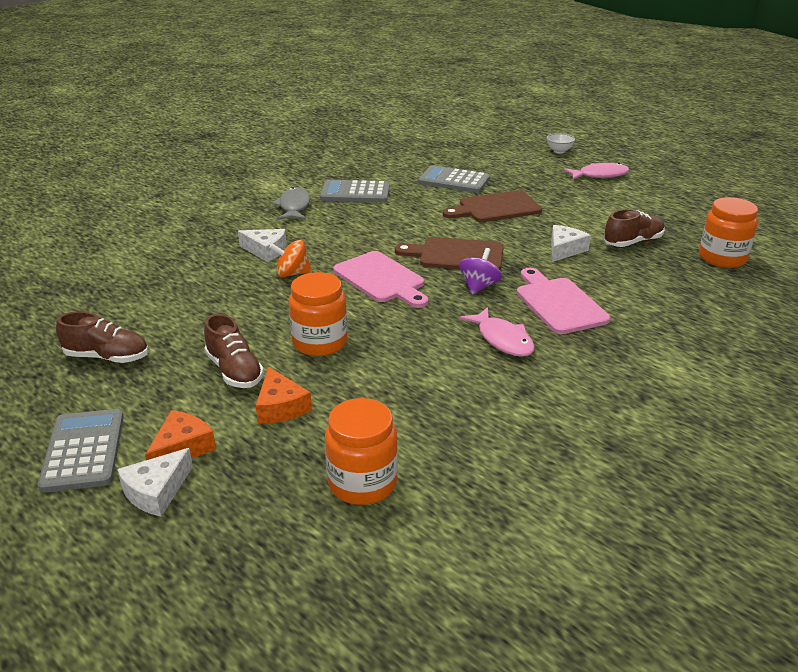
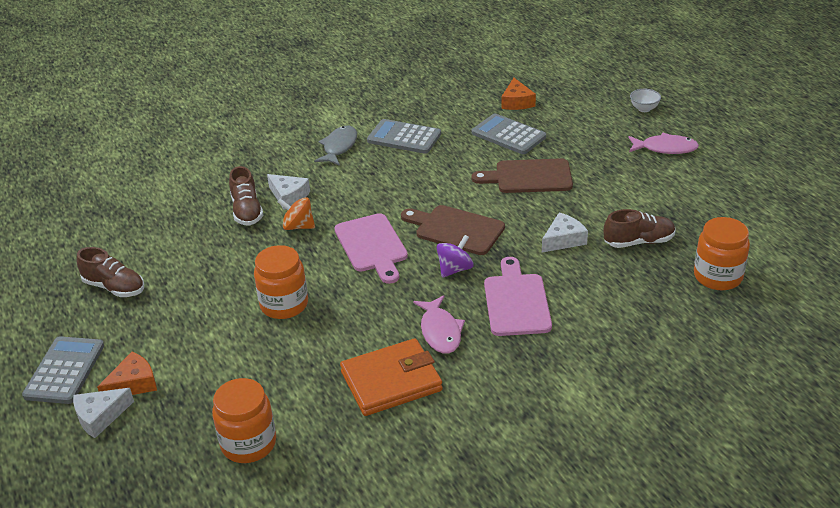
camera: 20 degrees right, 5 degrees up
brown shoe [204,314,264,388] -> brown shoe moved to [229,166,264,226]
orange cheese [256,367,312,424] -> orange cheese moved to [501,78,536,110]
none -> orange wallet [340,338,443,416]

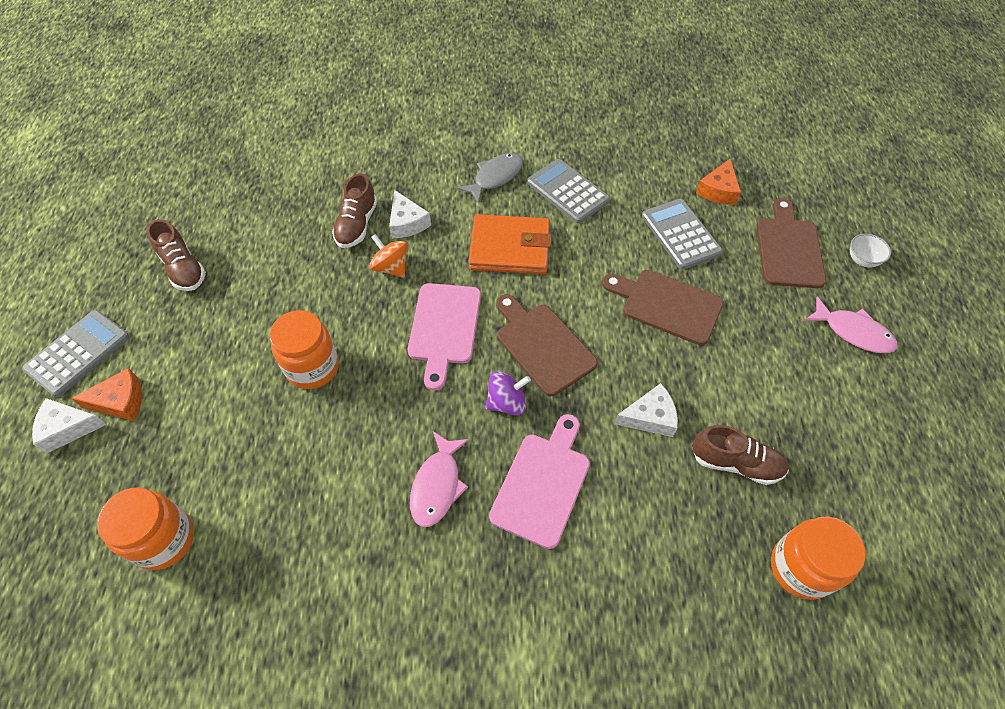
camera: 25 degrees right, 20 degrees up
orange wallet [340,338,443,416] -> orange wallet moved to [468,214,552,274]
none -> brown cutting board [756,198,826,288]

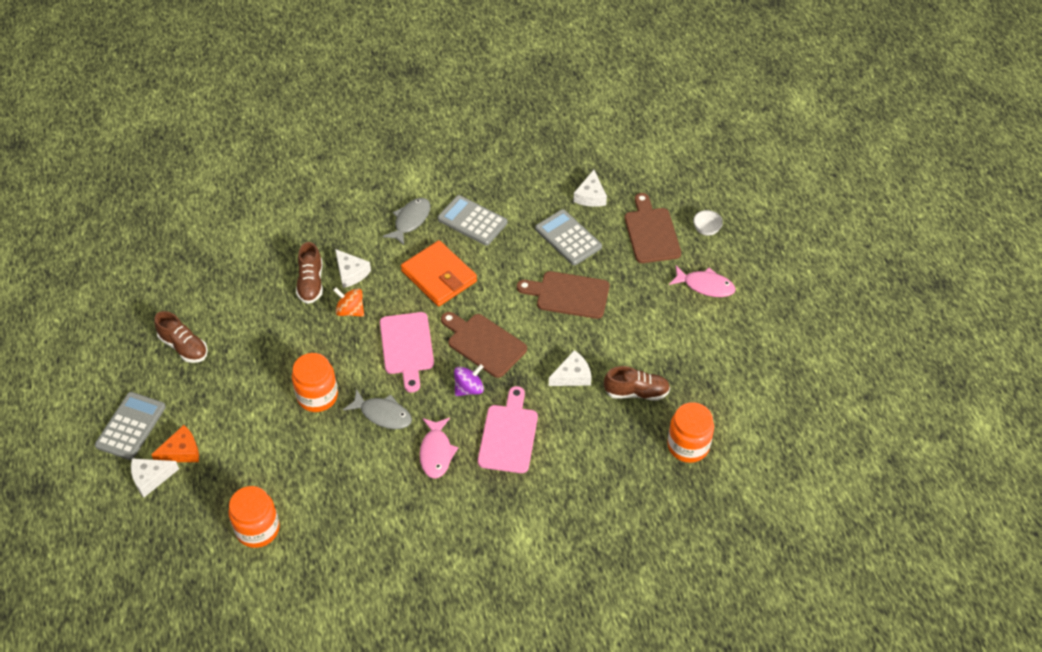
camera: 15 degrees left, 5 degrees down
orange wallet [468,214,552,274] -> orange wallet turned 60 degrees clockwise [401,240,477,306]
orange cheese [696,159,741,205] -> white cheese [573,170,607,207]
none -> grey fish [343,389,412,429]

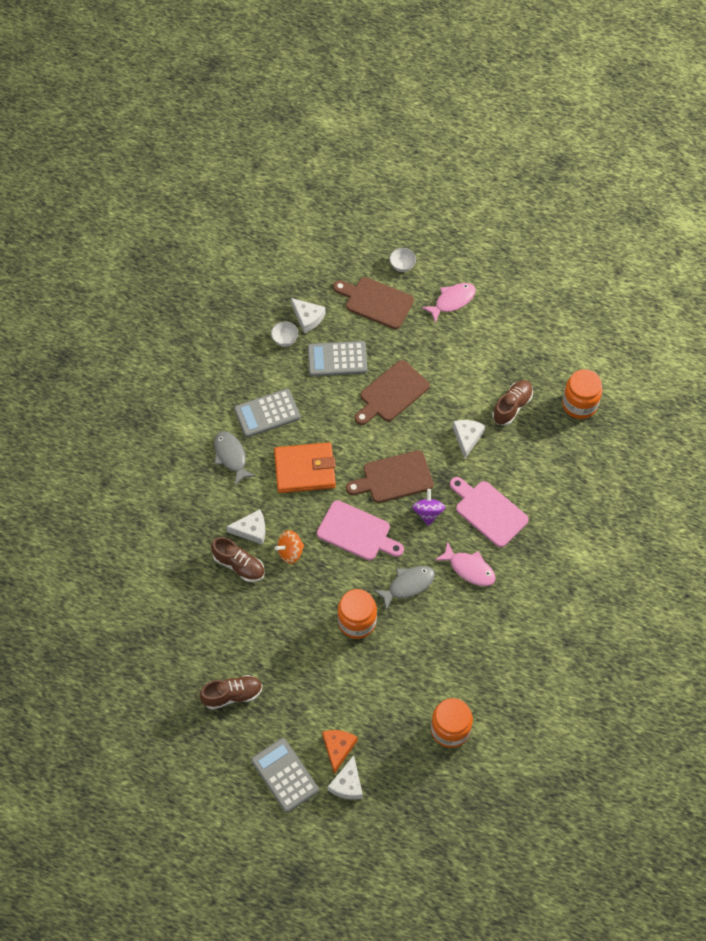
camera: 55 degrees left, 10 degrees up
none -> white bowl [271,321,298,347]

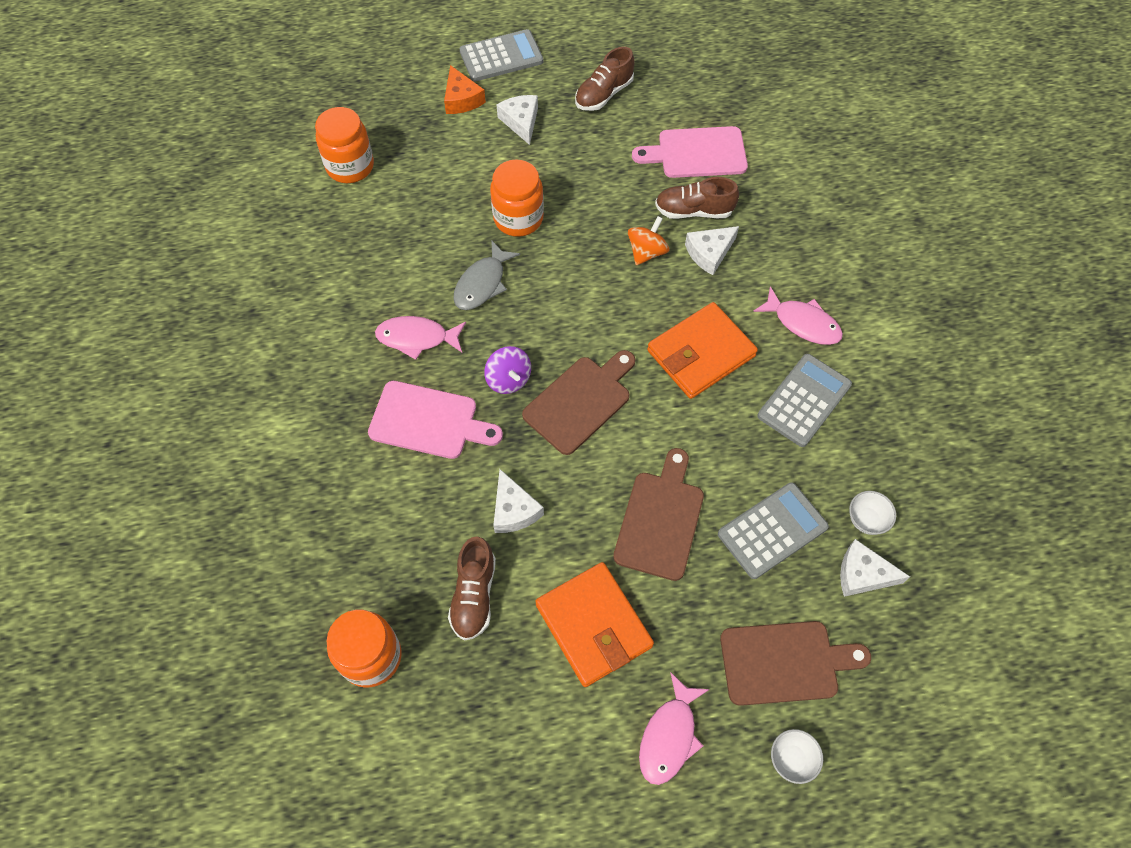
camera: 150 degrees right, 0 degrees up
grey fish [214,431,256,486] -> pink fish [753,286,843,345]
grey calculator [251,738,319,813] -> grey calculator turned 45 degrees counterclockwise [459,29,543,81]
pink cutting board [317,500,404,560] -> pink cutting board moved to [632,126,748,178]
white cheese [328,755,363,800] -> white cheese moved to [497,95,538,145]
none -> orange wallet [535,562,654,687]

